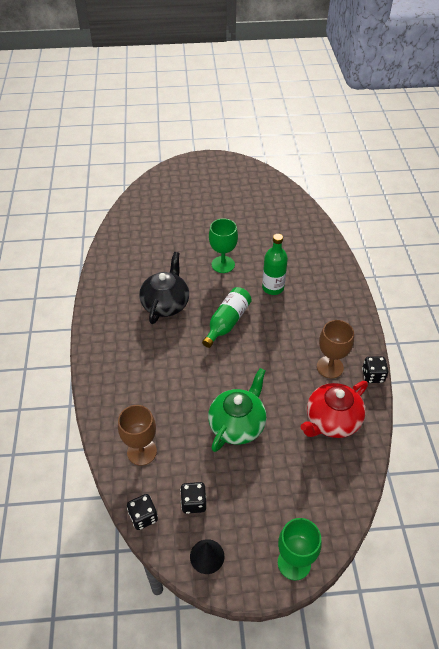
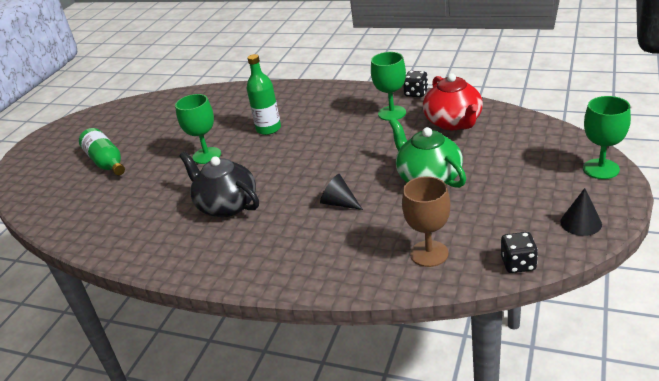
camera: 60 degrees left, 15 degrees down
black dice [180,482,206,514] -> none
green bottle [202,287,252,348] -> green bottle moved to [79,128,125,175]
brown goblet [317,320,354,378] -> green goblet [371,52,406,121]
none -> black cone [320,174,363,210]

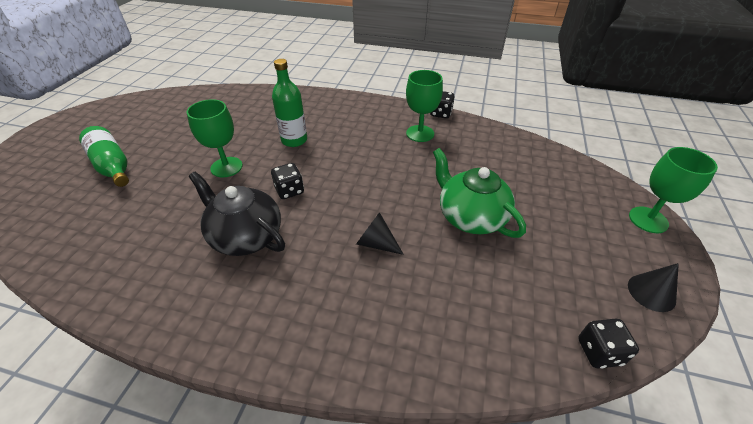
camera: 10 degrees left, 10 degrees up
brown goblet [402,176,450,267] -> none
red teapot [423,73,483,130] -> none
none -> black dice [271,163,304,199]

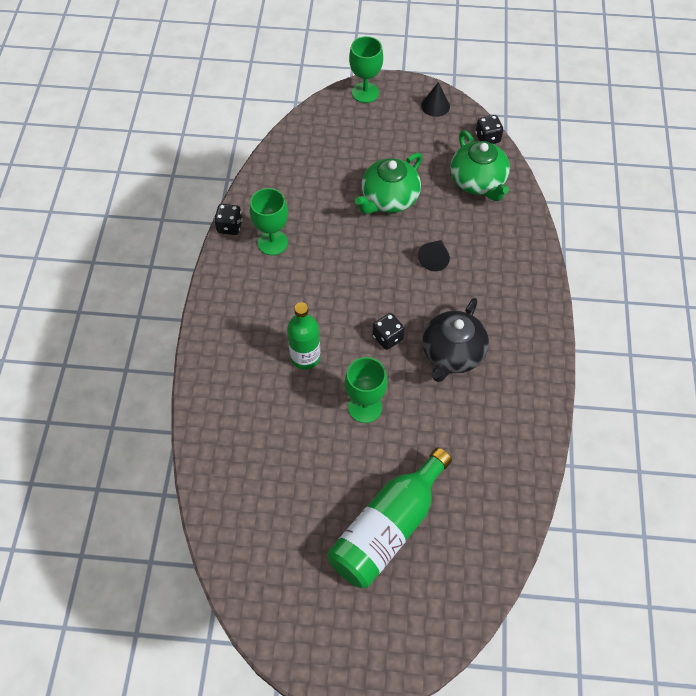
camera: 100 degrees left, 15 degrees up
green bottle [79,126,129,187] -> green bottle [328,448,452,588], size x1.51
none -> green teapot [451,130,510,201]

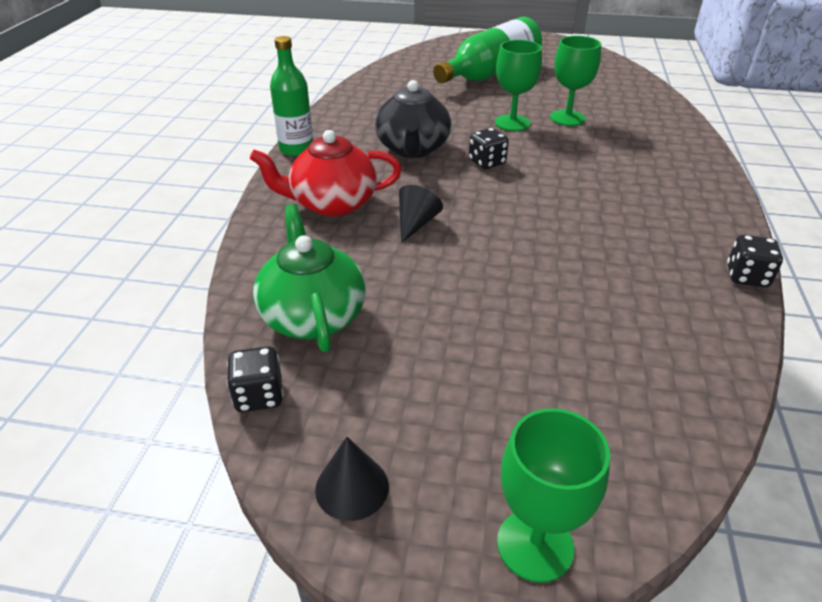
camera: 175 degrees left, 20 degrees down
green goblet [250,188,288,255] -> green goblet moved to [550,36,601,126]
green bottle [287,302,320,370] -> green bottle moved to [270,36,313,156]
green teapot [355,153,422,214] -> none
black teapot [422,298,489,382] -> black teapot turned 150 degrees clockwise [375,80,451,158]
none -> red teapot [250,130,402,217]

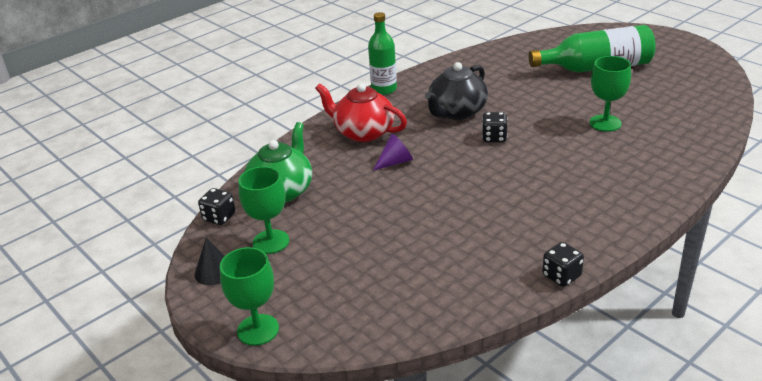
camera: 40 degrees right, 5 degrees down
black cone [399,185,443,243] -> purple cone [373,134,413,171]
green goblet [495,40,542,131] -> green goblet moved to [238,166,289,254]

